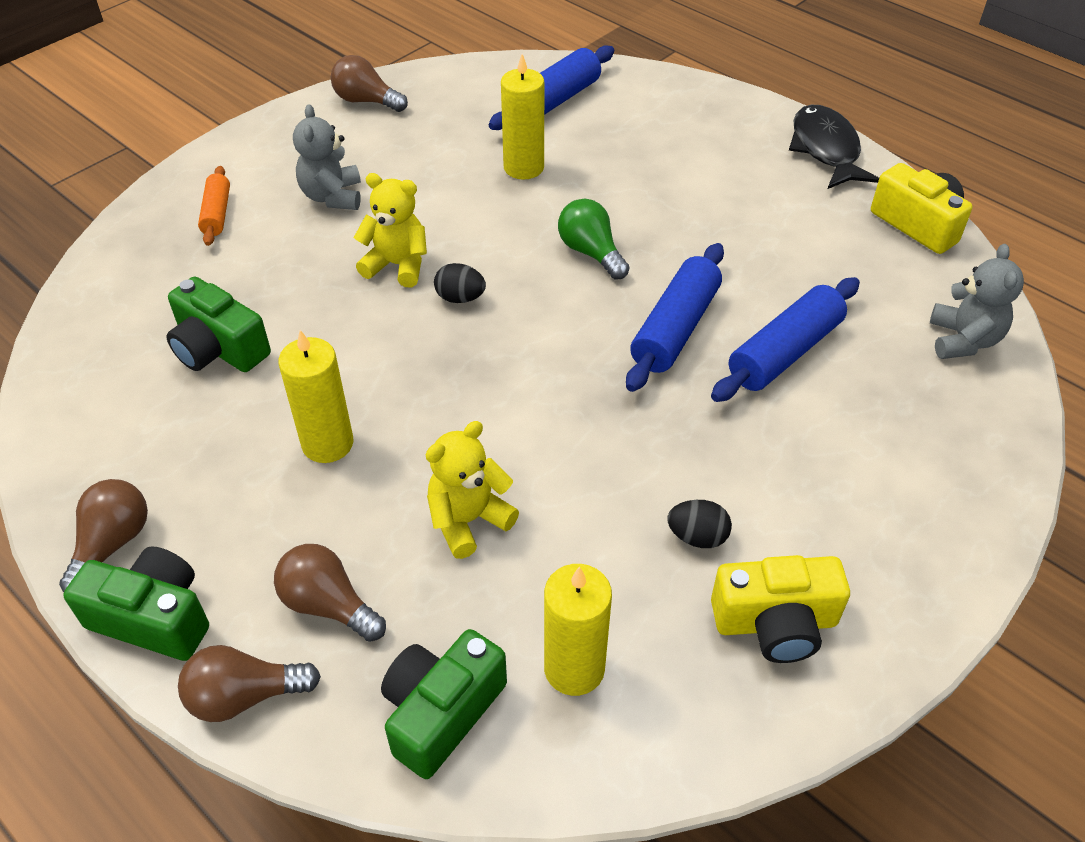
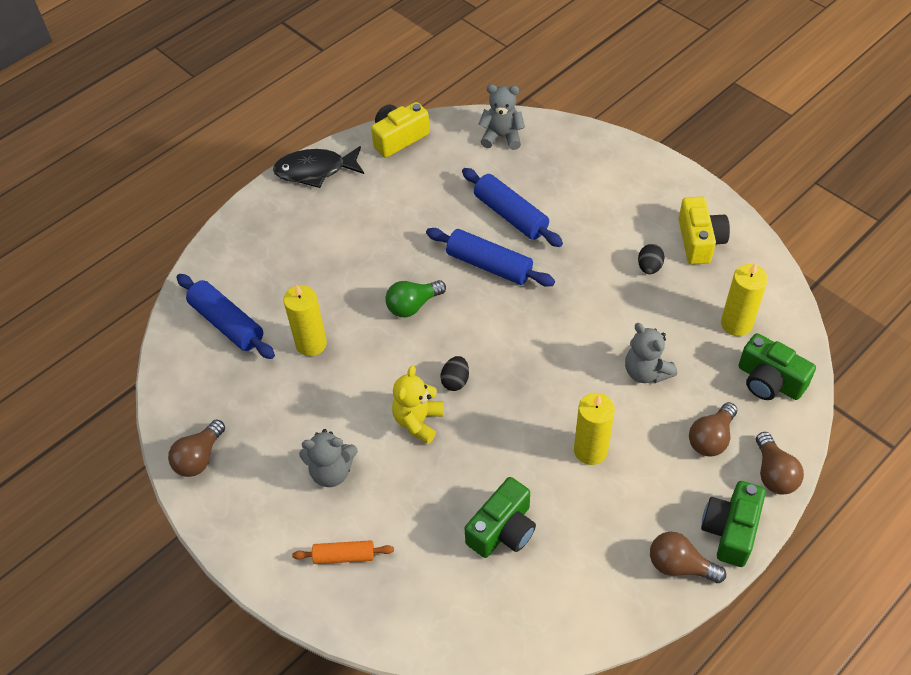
camera: 85 degrees left, 5 degrees up
yellow teddy bear [426,421,519,559] -> grey teddy bear [625,323,677,383]

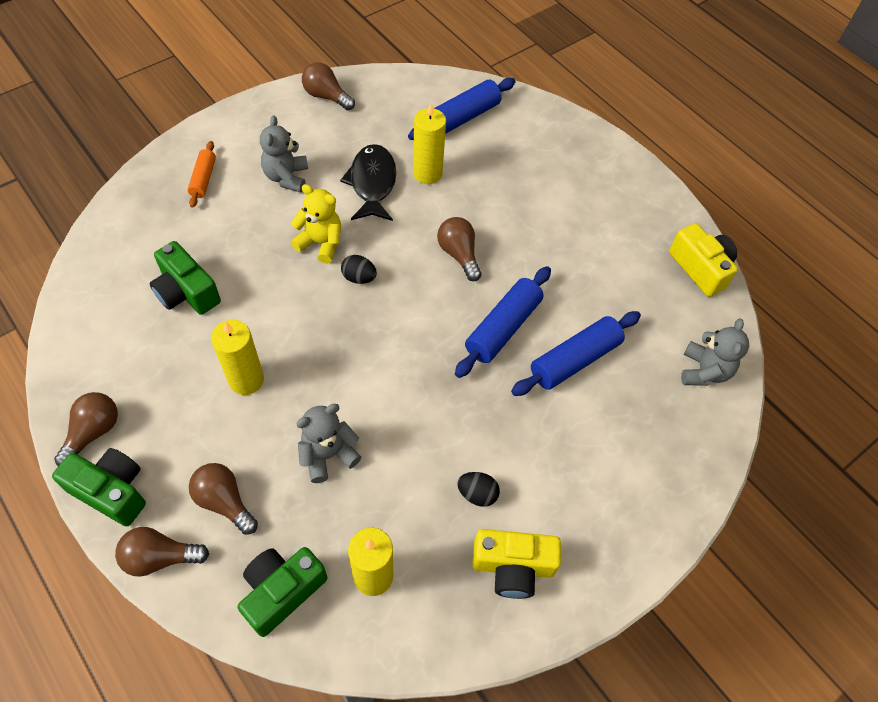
camera: 90 degrees right, 5 degrees up
black fish [273,146,364,188] -> black fish moved to [340,144,396,221]
green light bulb [385,280,446,317] -> brown light bulb [437,217,482,281]

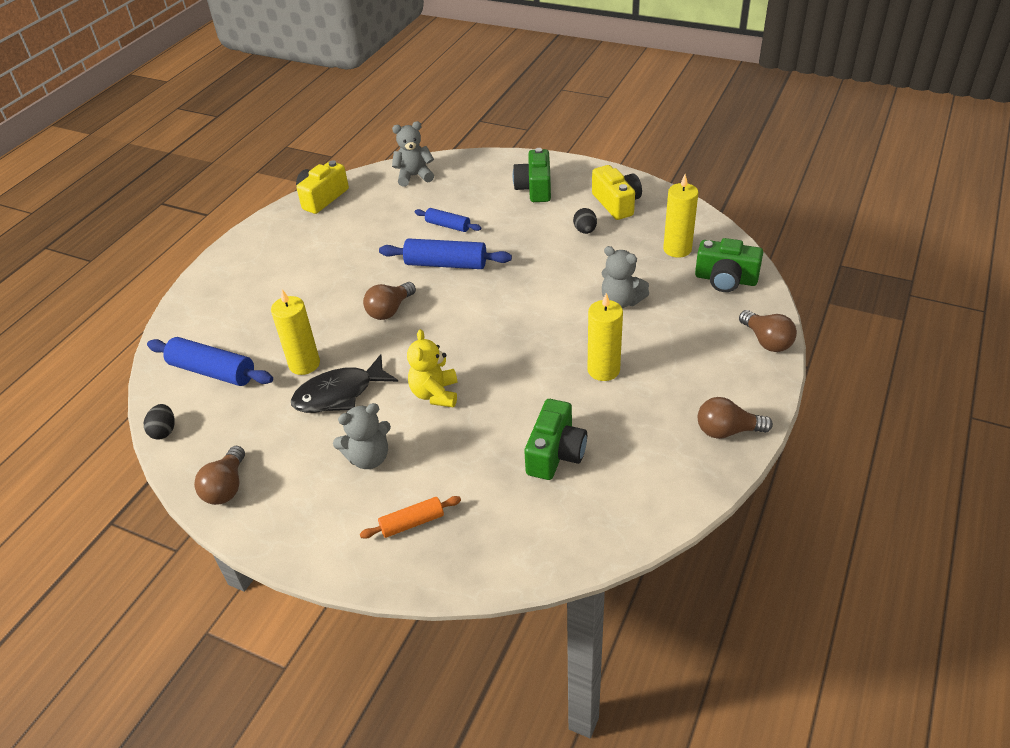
camera: 110 degrees left, 15 degrees down
green camera [52,448,146,526] -> green camera moved to [513,148,551,202]
brown light bulb [189,463,258,535] -> none
black egg [341,255,377,284] -> black egg moved to [144,404,175,439]
blue rolling pin [511,311,641,396] -> blue rolling pin [415,208,481,232], size x0.59

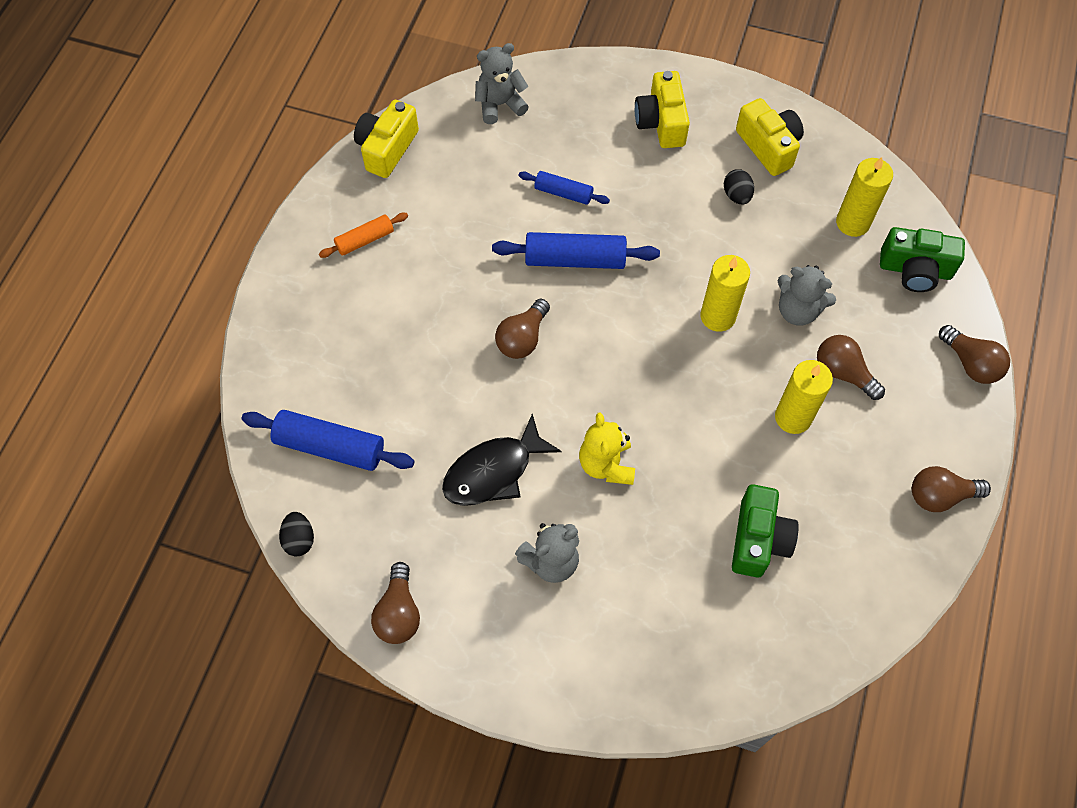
camera: 10 degrees left, 20 degrees up
yellow candle [271,289,320,375] -> yellow candle moved to [700,255,750,332]
orange rolling pin [360,496,461,539] -> orange rolling pin moved to [319,213,408,258]
green camera [513,148,551,202] -> yellow camera [635,71,690,148]
none -> brown light bulb [817,335,885,400]

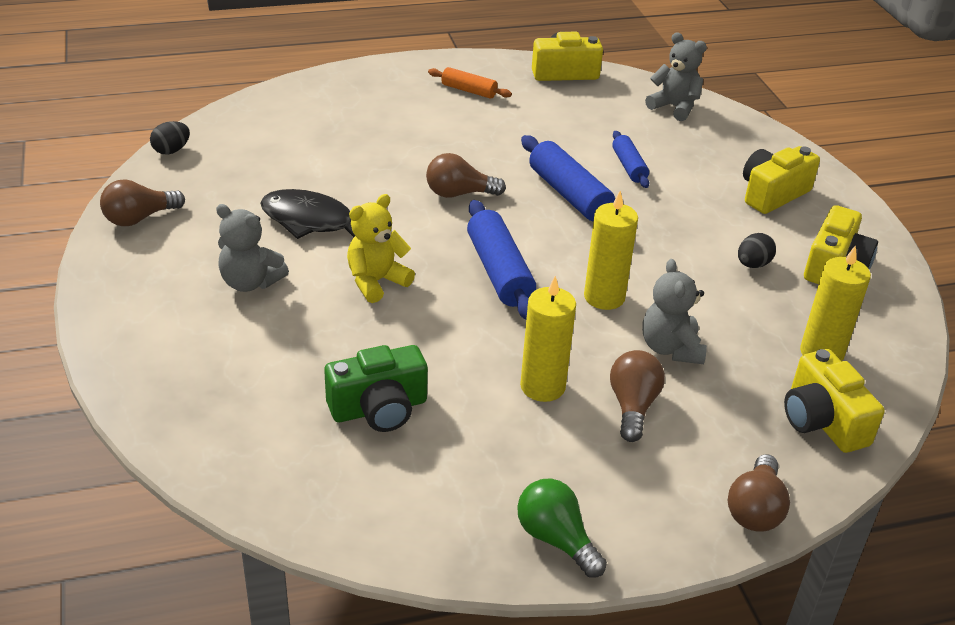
camera: 55 degrees right, 25 degrees down
blue rolling pin [242,410,414,471] -> blue rolling pin moved to [467,200,536,319]
green camera [880,227,965,292] -> yellow camera [784,349,885,453]
brown light bulb [912,466,991,512] -> green light bulb [517,479,607,578]

